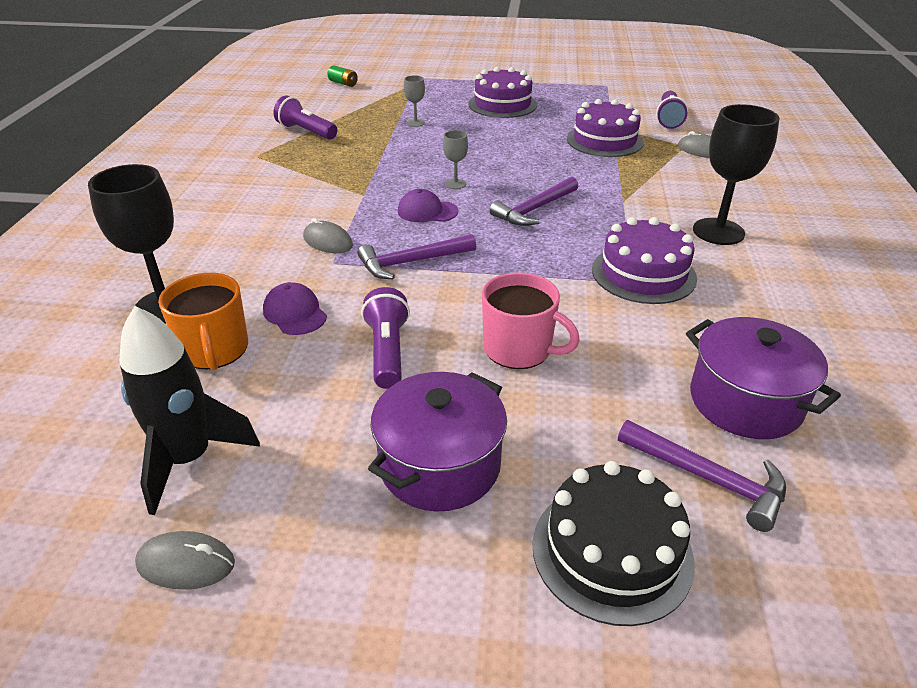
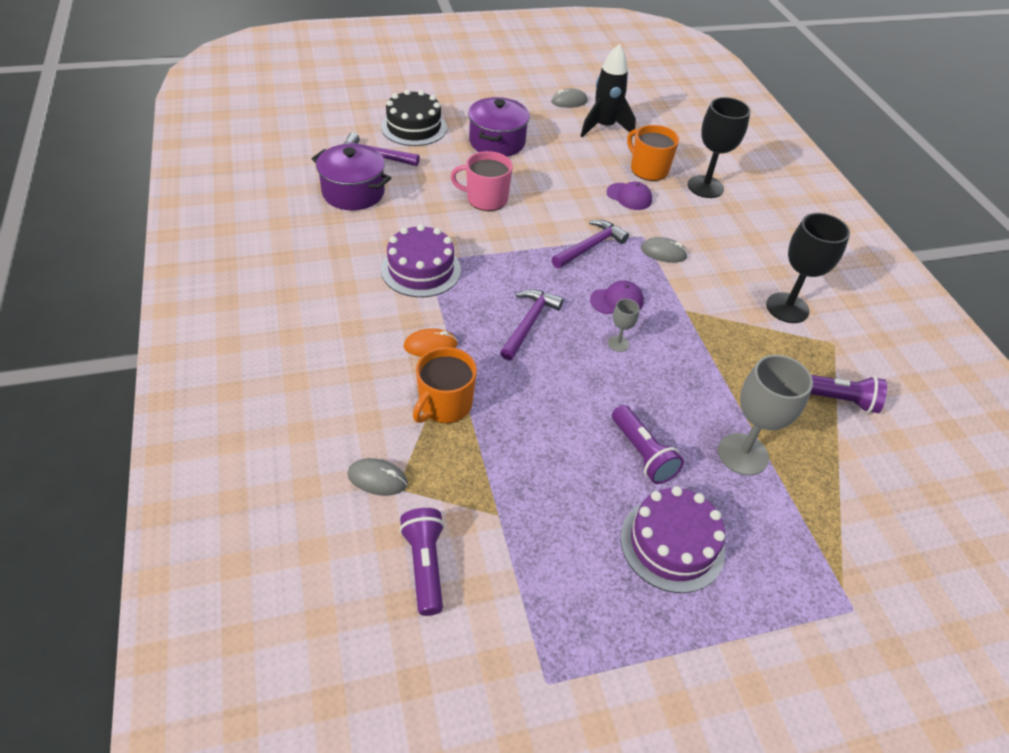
camera: 155 degrees right, 10 degrees up
green battery [328,65,358,87] -> none
purple flashlight [361,287,410,389] -> purple flashlight moved to [612,405,684,484]
grey goblet [404,75,425,127] -> grey goblet [718,355,813,476], size x2.08
purple cake [567,99,644,157] -> none
black goblet [693,104,779,245] -> black goblet moved to [766,213,850,323]
none -> orange mouse [403,328,458,357]
none -> orange mug [413,347,477,423]

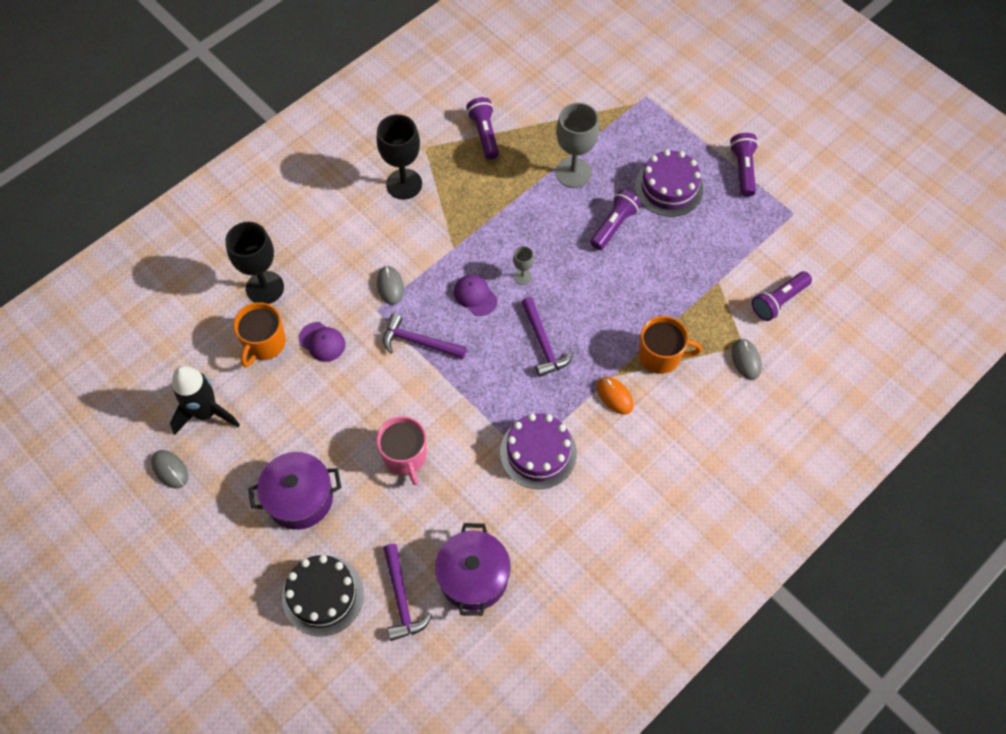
camera: 115 degrees left, 15 degrees up
purple hammer [500,289,564,361] -> purple hammer turned 105 degrees counterclockwise [521,297,573,377]
purple cap [607,182,652,210] -> purple cap turned 120 degrees clockwise [299,322,345,362]
none -> purple flashlight [730,133,758,197]

